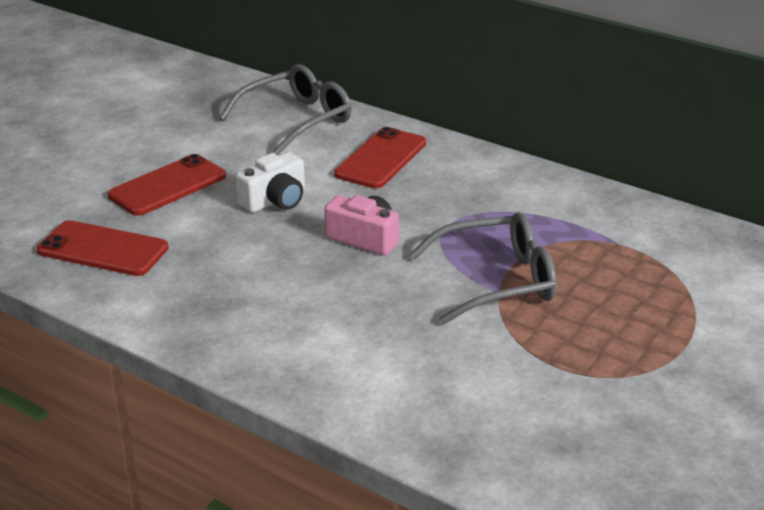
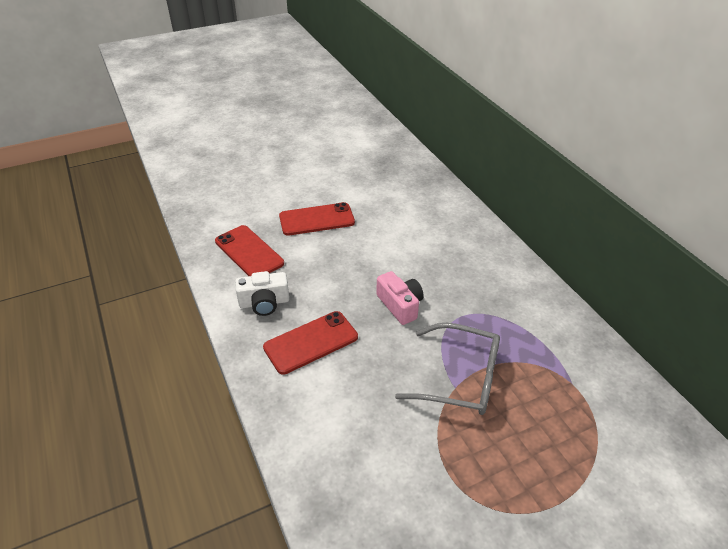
camera: 30 degrees right, 10 degrees up
grey glasses [219,64,352,155] -> none
white camera [236,152,305,213] -> white camera moved to [235,271,289,316]
red phone [334,127,426,188] -> red phone moved to [263,311,358,375]

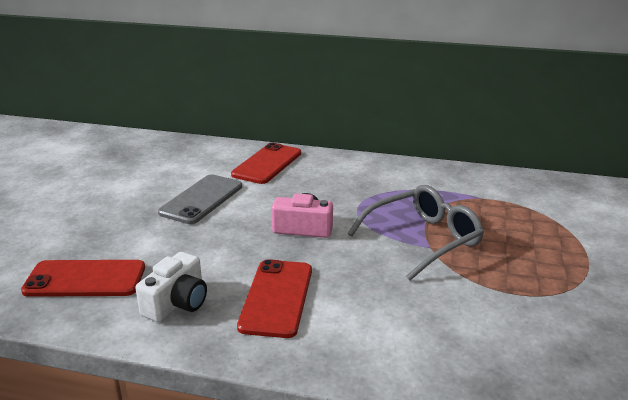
camera: 50 degrees left, 15 degrees down
red phone [279,202,355,236] -> red phone moved to [231,143,301,184]
none -> grey phone [158,174,242,224]

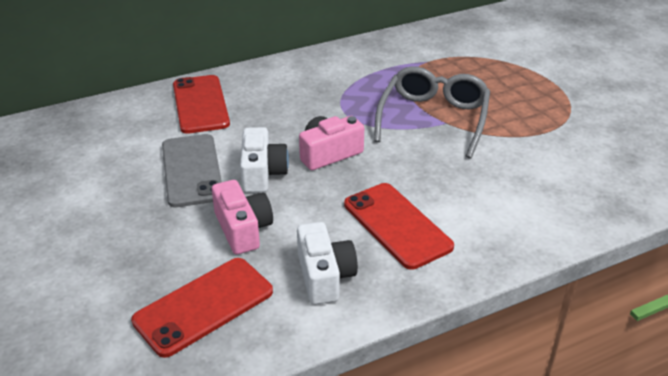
camera: 40 degrees left, 10 degrees up
none -> pink camera [212,180,273,255]
none -> white camera [240,127,289,193]

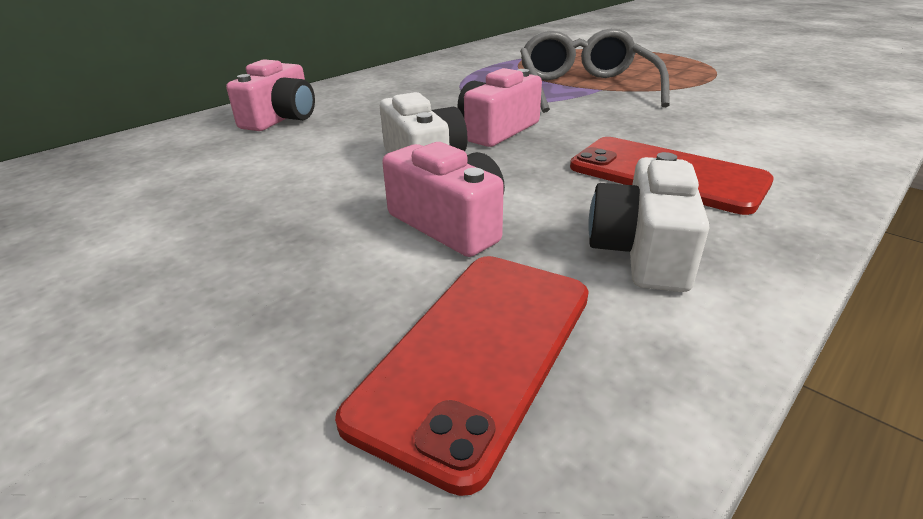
camera: 20 degrees left, 5 degrees down
grey phone [162,134,222,207] -> none
red phone [173,75,230,134] -> pink camera [226,59,315,131]
white camera [297,222,358,305] -> white camera turned 135 degrees counterclockwise [588,152,709,292]

